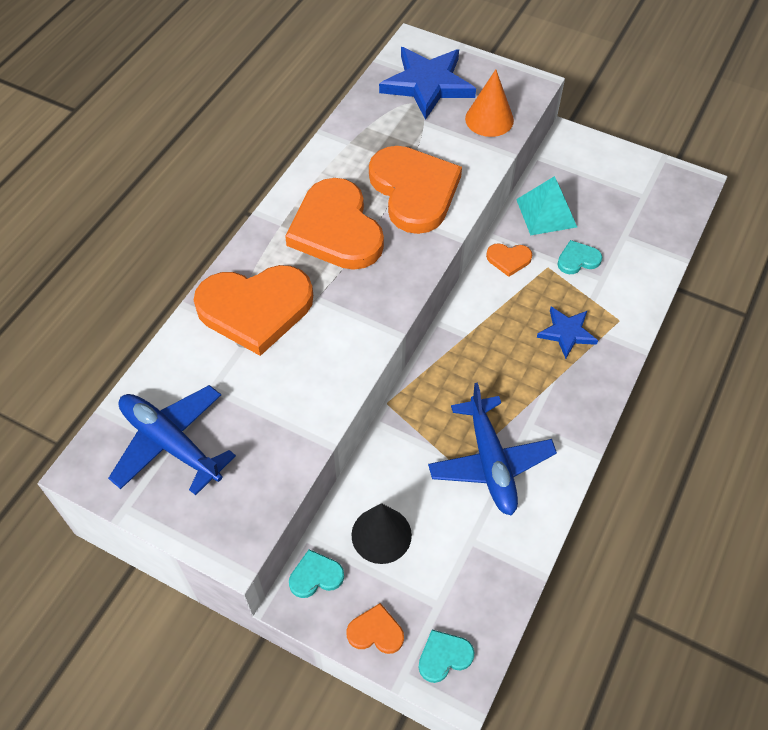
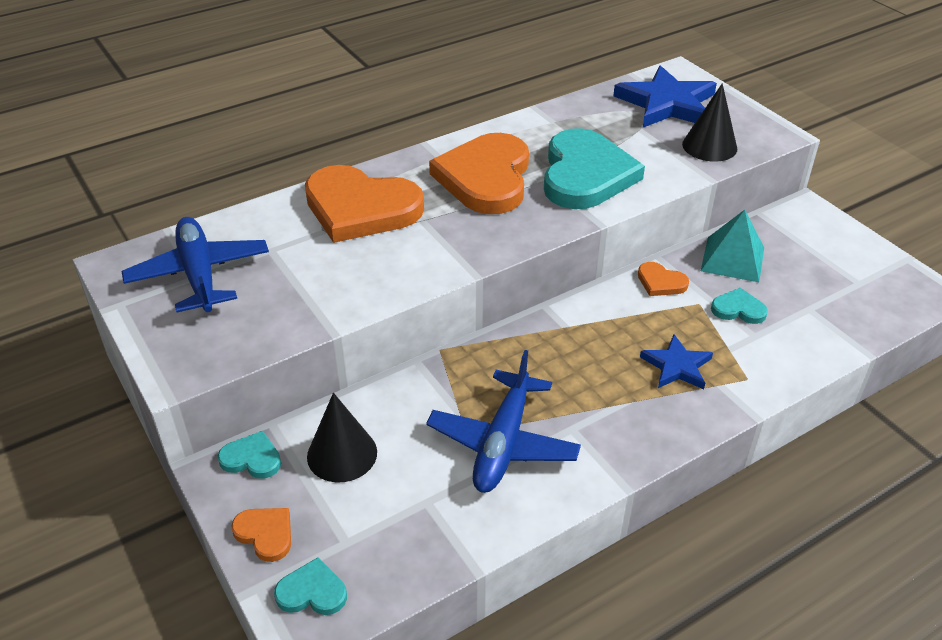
camera: 30 degrees right, 15 degrees down
orange heart [369,146,462,234] -> turquoise heart [544,128,645,209]
orange cone [465,69,514,137] -> black cone [682,83,737,162]

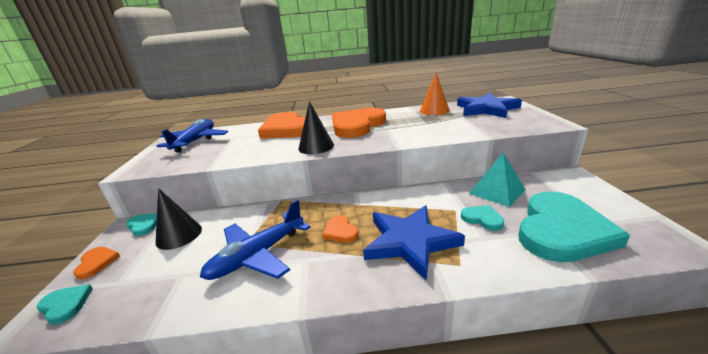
camera: 30 degrees right, 15 degrees down
turquoise heart [544,128,645,209] -> turquoise heart moved to [519,191,630,262]
orange heart [638,262,689,296] -> orange heart moved to [322,215,358,243]
blue star [640,334,713,389] -> blue star [363,205,465,280], size x1.79
black cone [682,83,737,162] -> black cone moved to [298,101,334,154]
none -> orange cone [420,73,450,115]

